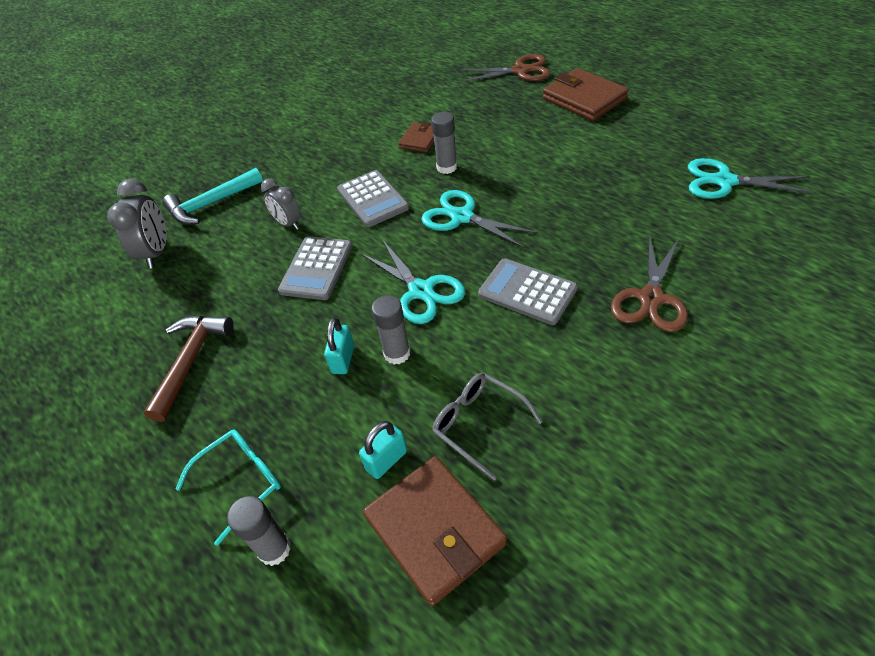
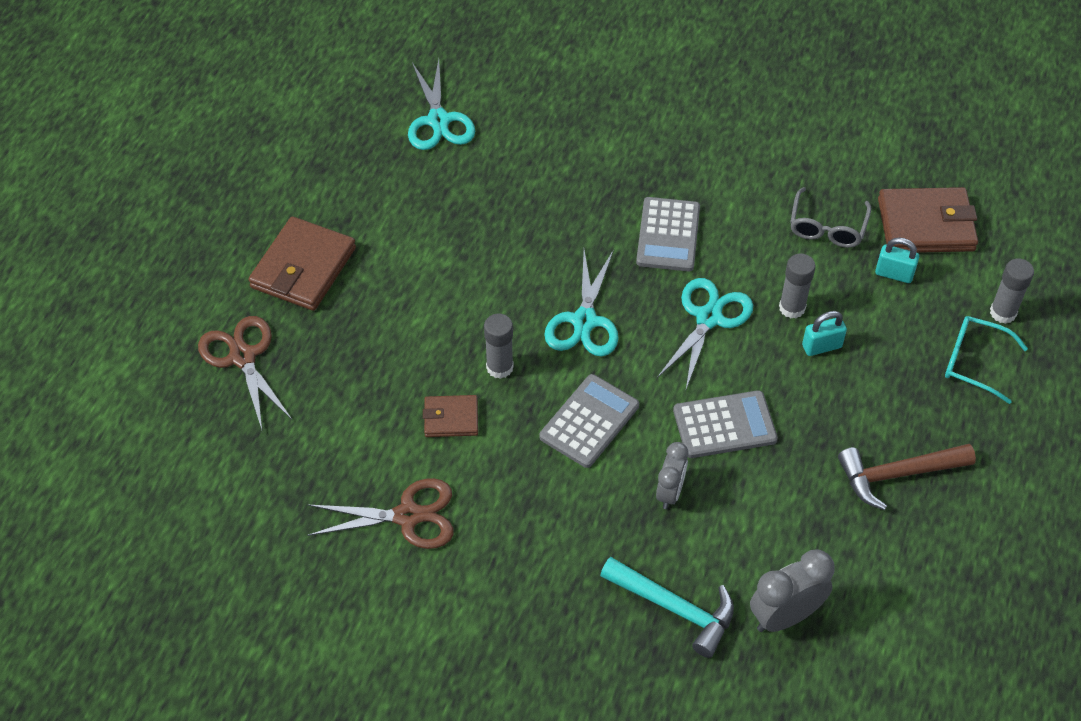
camera: 120 degrees left, 5 degrees up
brown wallet [363,456,507,606] -> brown wallet turned 60 degrees clockwise [878,187,978,253]
brown scissors [611,234,688,332] -> brown scissors moved to [307,478,454,549]

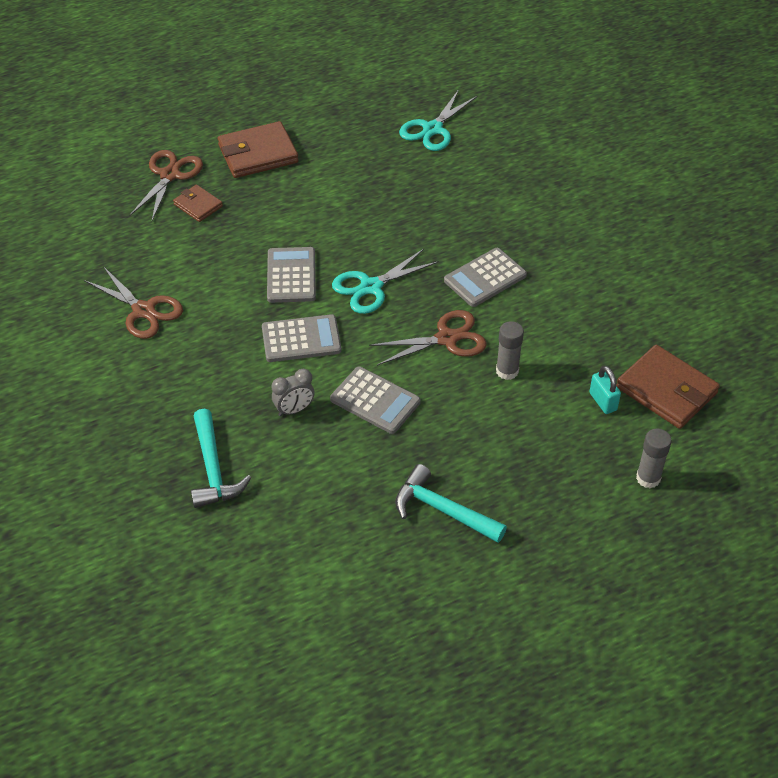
camera: 45 degrees right, 5 degrees down
brown wallet [423,395,478,437] -> brown wallet moved to [173,185,223,222]
grey glue stick [484,314,514,379] -> grey calculator [267,247,316,303]
turquoise scissors [657,278,753,389] -> brown scissors [369,310,487,366]
grey clock [750,549,835,632] -> none
grey glasses [790,187,871,248] -> none
turquoise padlock [802,311,847,356] -> none
brown hammer [838,444,976,510] -> turquoise hammer [395,464,507,543]
turquoise glasses [945,316,1028,404] -> none

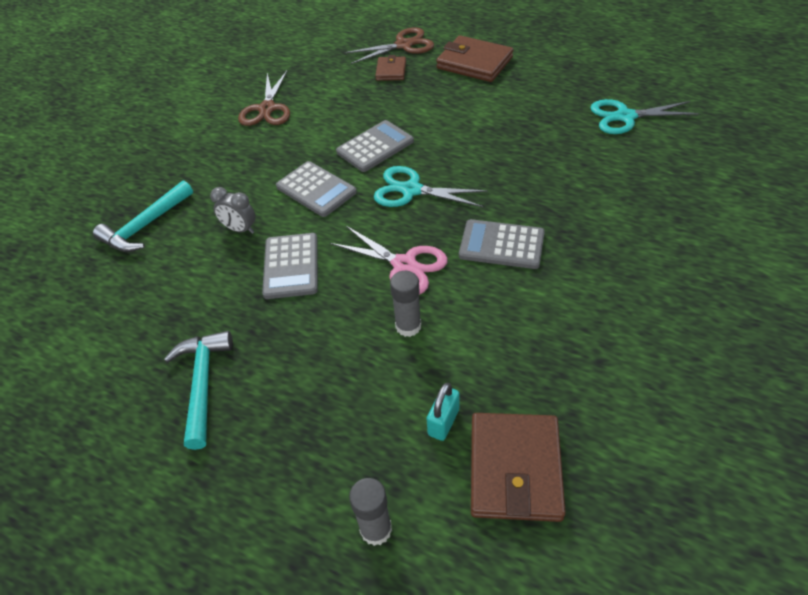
camera: 55 degrees right, 0 degrees up
brown scissors [369,310,487,366] -> pink scissors [330,225,448,295]

